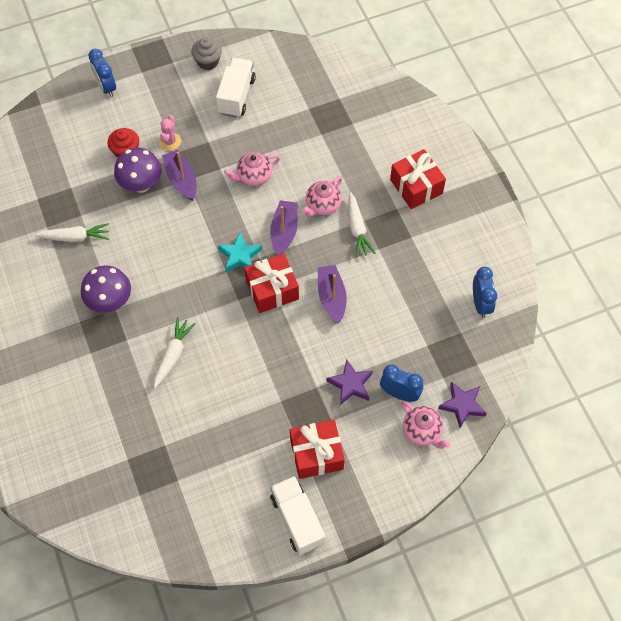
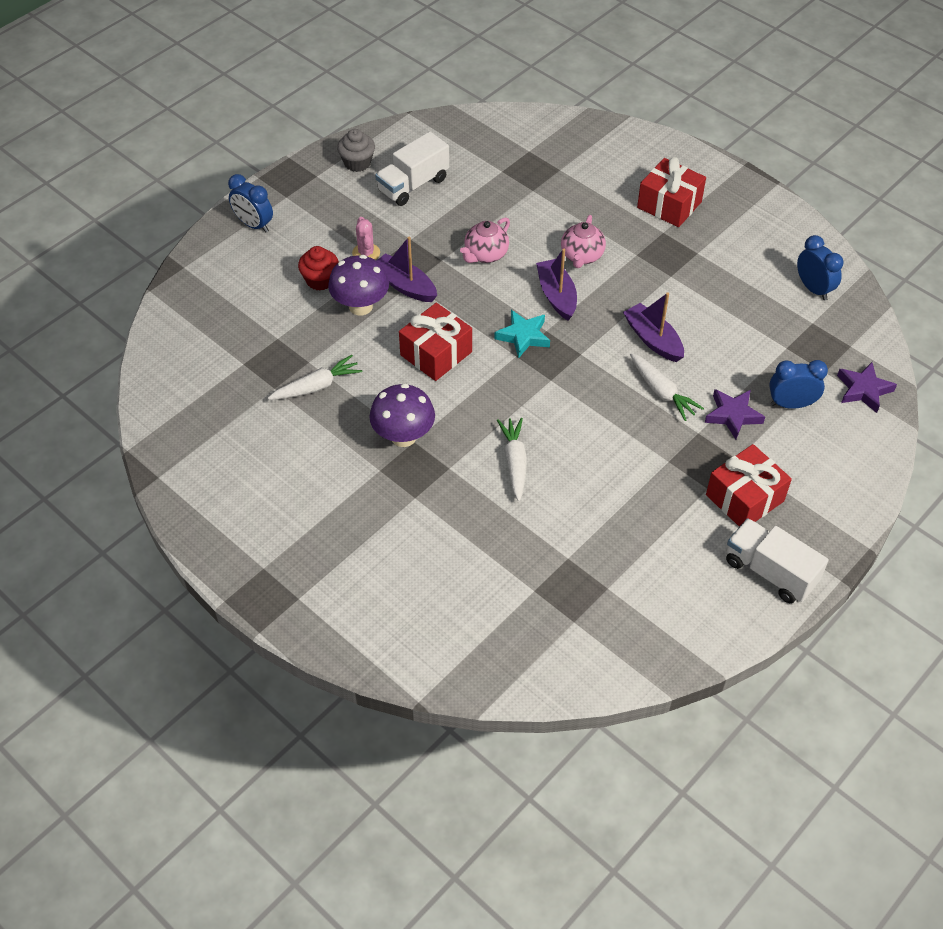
camera: 25 degrees left, 10 degrees down
white truck [216,58,256,118] -> white truck turned 120 degrees counterclockwise [375,131,449,206]
red gift [244,253,299,313] -> red gift moved to [399,303,472,381]
white carrot [348,192,375,257] -> white carrot moved to [630,353,704,421]
pink teapot [401,401,450,449] -> none

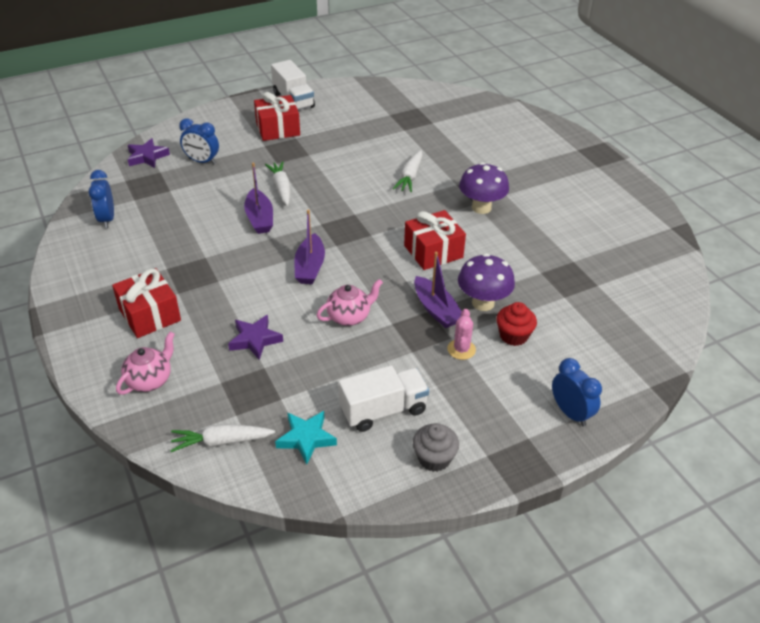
camera: 160 degrees left, 10 degrees down
white carrot [268,355,362,400] -> white carrot moved to [170,424,275,452]
turquoise star [495,310,550,358] -> turquoise star moved to [275,411,337,465]
pink teapot [561,215,606,268] -> pink teapot moved to [116,332,175,395]
purple star [705,389,765,440] -> purple star moved to [228,315,283,360]

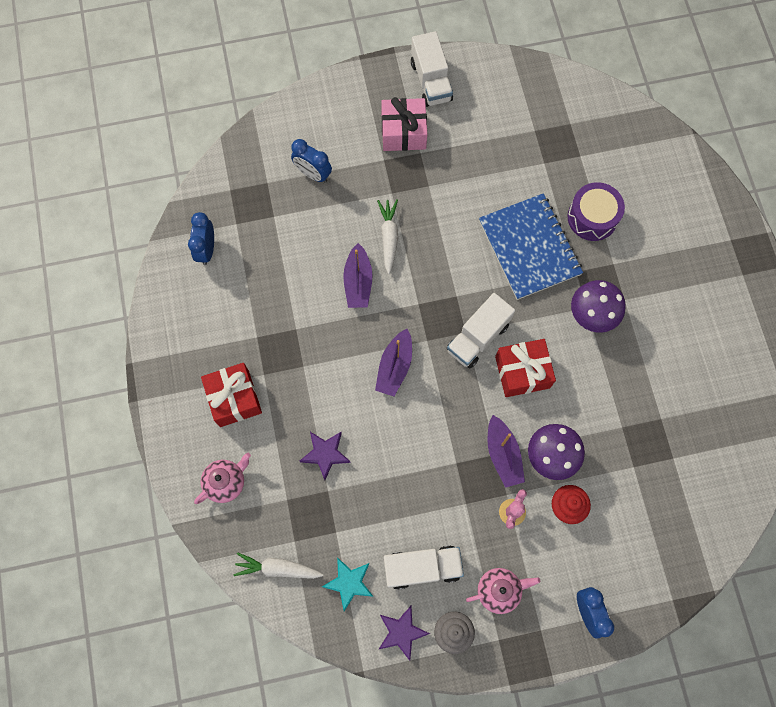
camera: 15 degrees right, 30 degrees up
purple star [128,138,170,168] -> purple star moved to [379,606,430,661]
red gift [254,92,300,141] -> pink gift [381,97,427,151]
pink teapot [316,279,383,326] -> pink teapot moved to [466,568,540,614]
white carrot [393,150,423,192] -> blue notebook [479,193,583,300]
none -> white truck [446,293,515,368]
none -> purple drum [568,182,625,241]

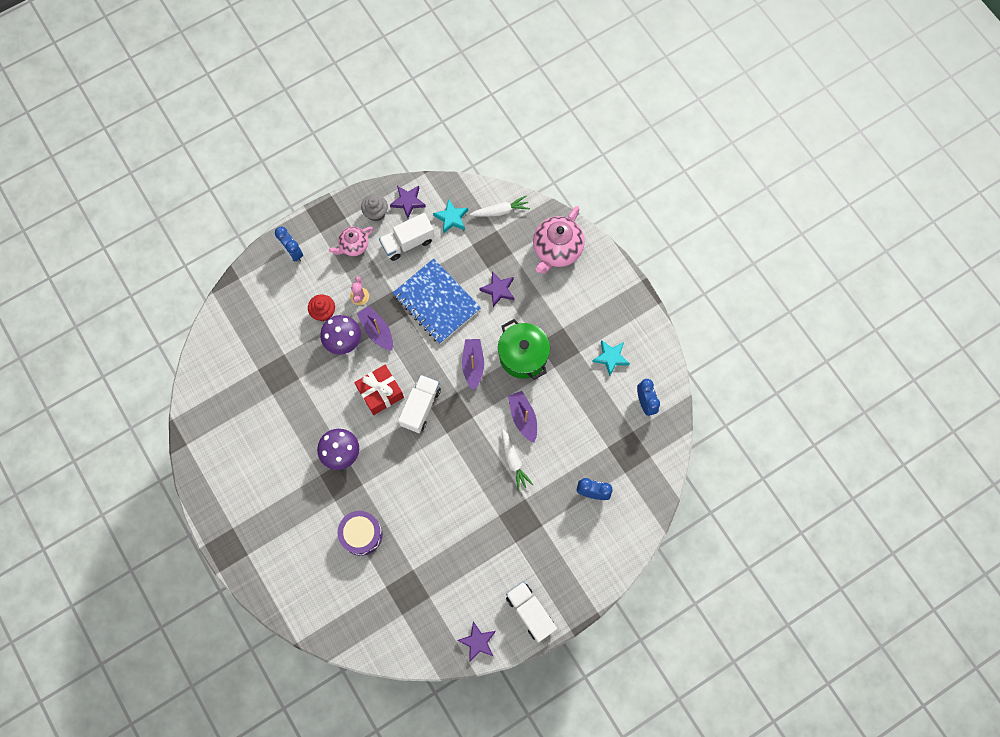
camera: 160 degrees right, 0 degrees up
pink teapot [194,453,251,504] -> pink teapot [533,206,585,274], size x1.70
red gift [201,363,262,427] -> none
pink gift [381,97,427,151] -> none
blue notebook [479,193,583,300] -> blue notebook moved to [393,258,481,344]
none -> purple star [457,621,496,662]
none -> green pot [498,319,550,380]
none -> turquoise star [592,340,630,376]

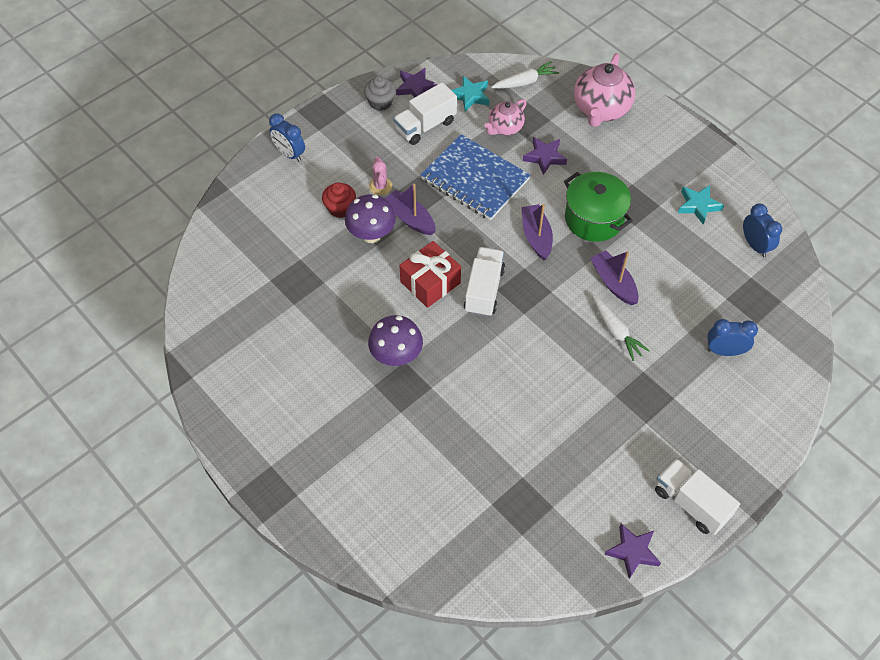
camera: 10 degrees left, 15 degrees down
pink teapot [329,227,373,256] -> pink teapot moved to [484,99,527,136]
purple drum [338,511,382,556] -> none

